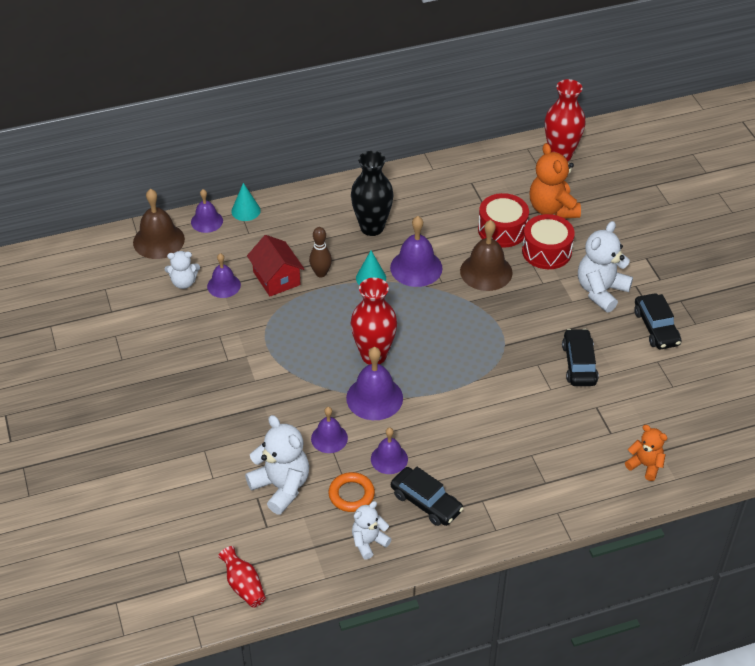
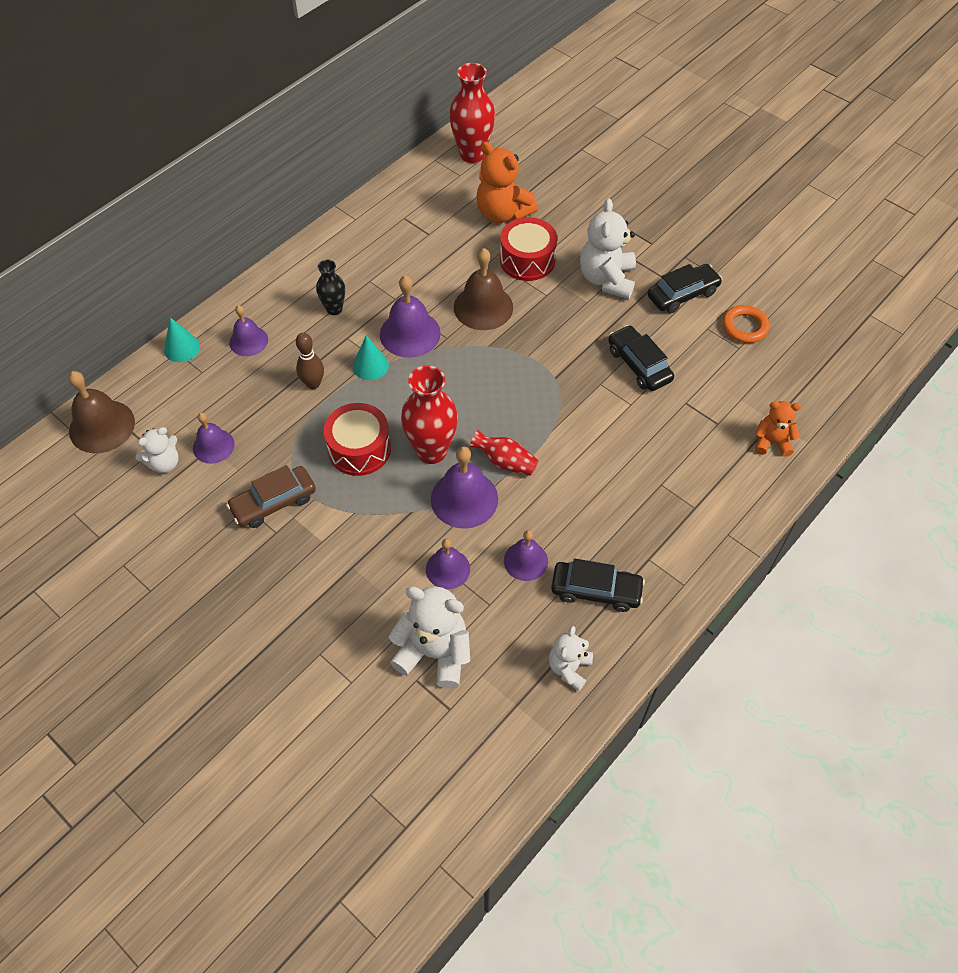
camera: 30 degrees left, 10 degrees up
purple bell [191,189,223,233] -> purple bell moved to [229,305,268,356]
red vase [218,546,266,608] -> red vase moved to [470,430,539,476]
red house [247,235,304,296] -> none
orange ring [328,472,375,512] -> orange ring moved to [722,305,769,343]
black vase [351,151,394,236] -> black vase [316,260,345,315], size x0.57
red drum [478,193,529,247] -> red drum moved to [324,403,391,476]
black car [634,293,681,349] -> black car turned 75 degrees counterclockwise [647,264,722,313]
none -> brown car [226,465,316,528]

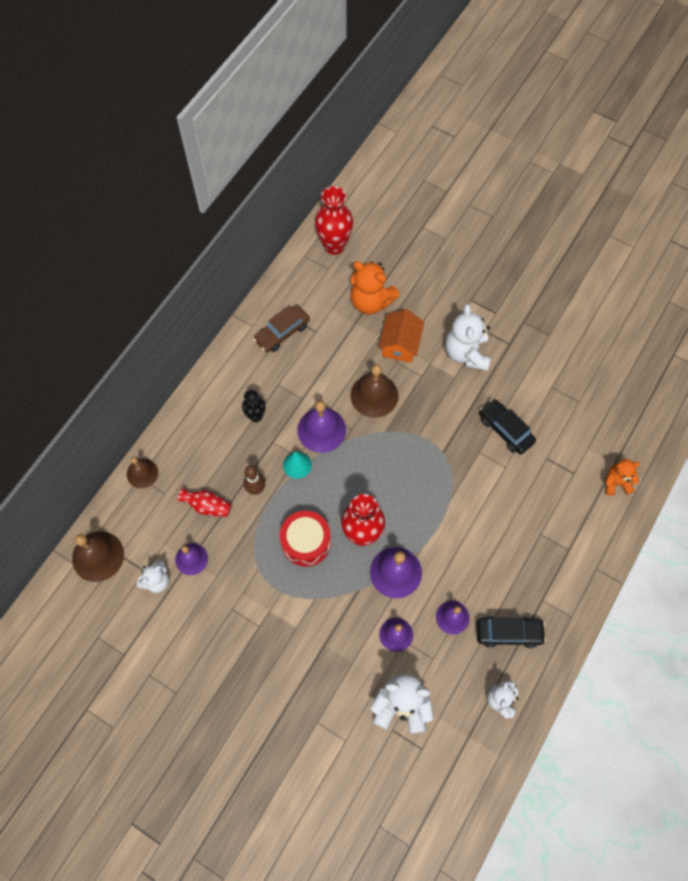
camera: 10 degrees left, 10 degrees up
turquoise cone [164,317,200,362] -> brown bell [127,457,158,488]
brown car [226,465,316,528] -> brown car moved to [253,305,310,352]
purple bell [229,305,268,356] -> none
red vase [470,430,539,476] -> red vase moved to [177,487,231,517]
red drum [500,217,557,281] -> orange house [379,309,424,363]
black car [647,264,722,313] -> none
orange ring [722,305,769,343] -> none

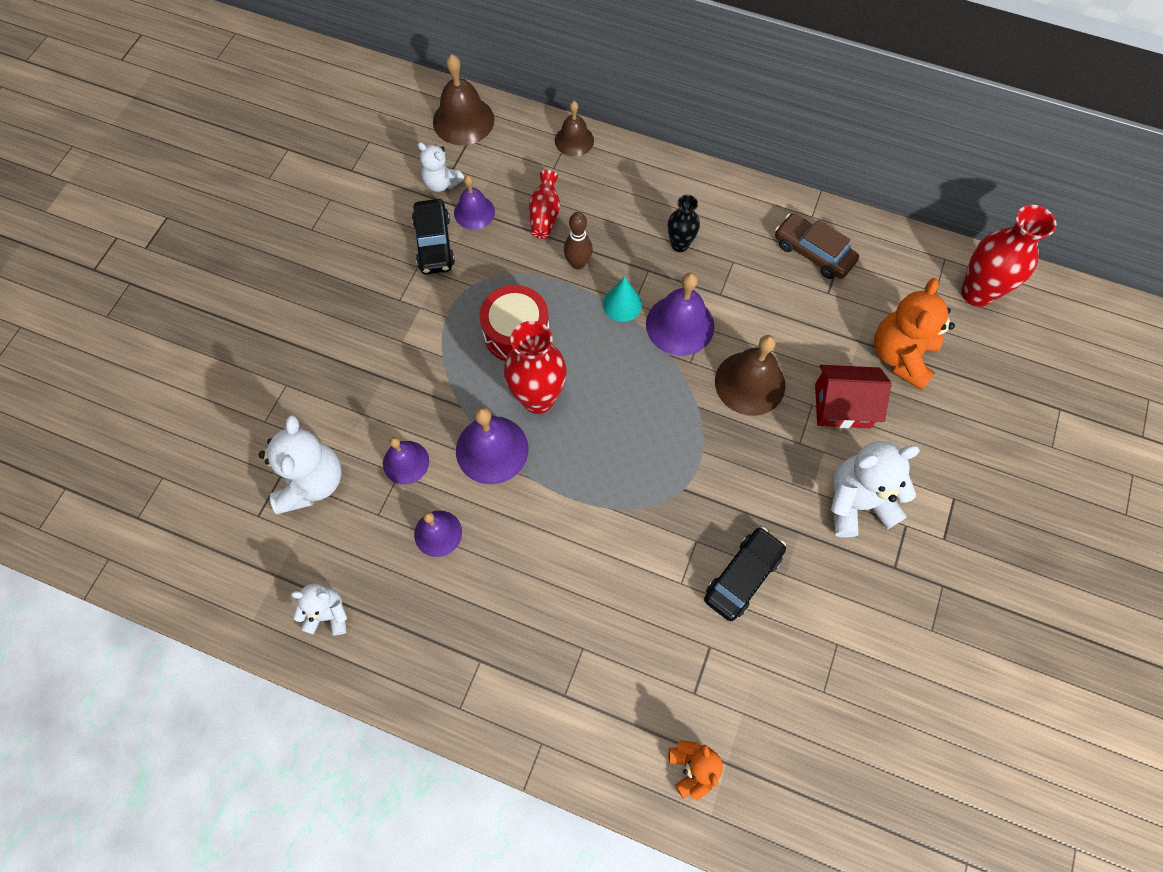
camera: 80 degrees right, 0 degrees up
orange house [379,309,424,363] -> red house [815,365,892,428]
black car [477,616,546,648] -> black car moved to [412,199,455,274]

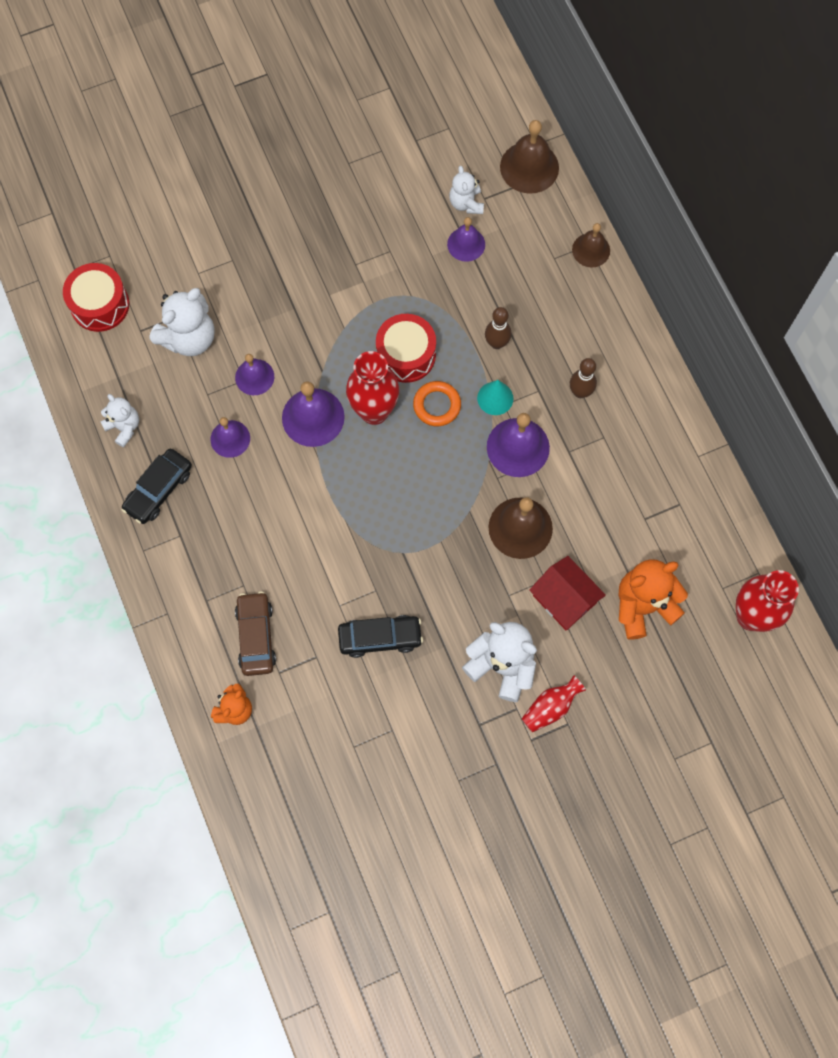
camera: 45 degrees right, 5 degrees up
black car [412,199,455,274] -> black car moved to [121,449,192,524]
red vase [529,170,560,239] -> red vase moved to [521,675,586,733]
black vase [668,195,700,252] -> brown bowling pin [570,358,597,398]
brown car [775,214,859,279] -> brown car moved to [235,592,276,676]
none -> red drum [63,263,129,332]
none -> orange ring [413,381,461,426]

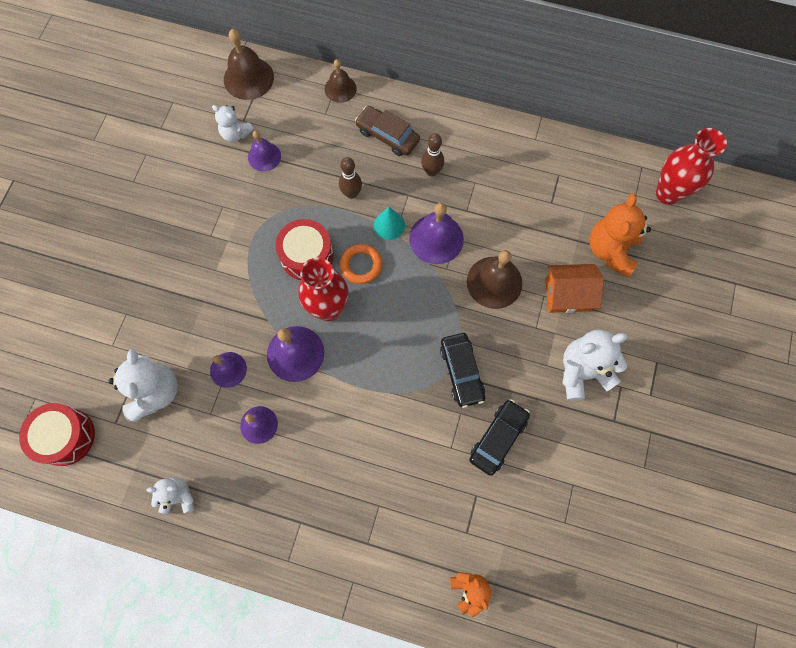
camera: 50 degrees left, 0 degrees up
black car [121,449,192,524] -> black car moved to [440,333,485,408]
brown car [235,592,276,676] -> brown car moved to [355,106,420,156]
red vase [521,675,586,733] -> none
red house [529,556,606,630] -> orange house [545,264,604,313]

